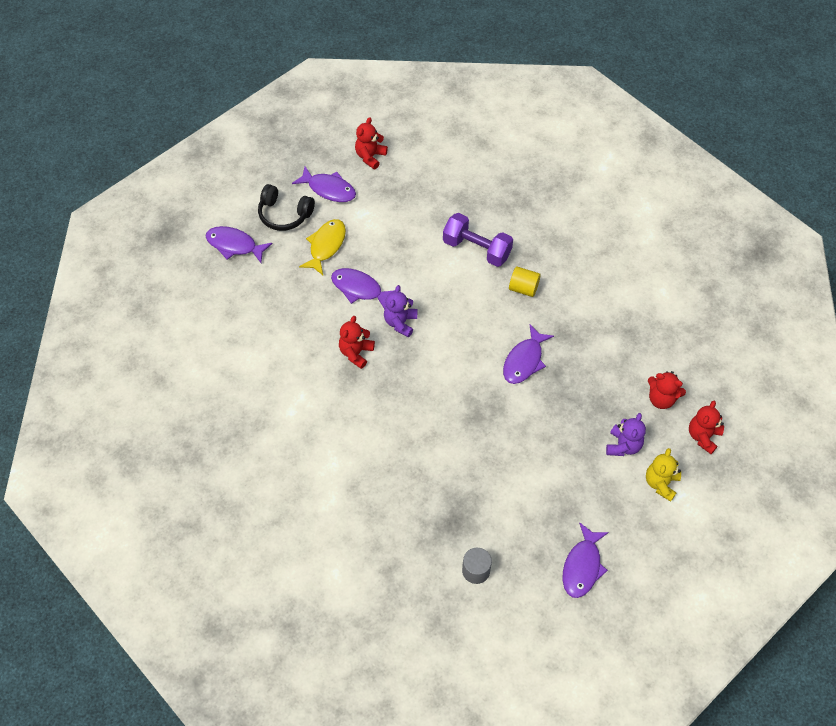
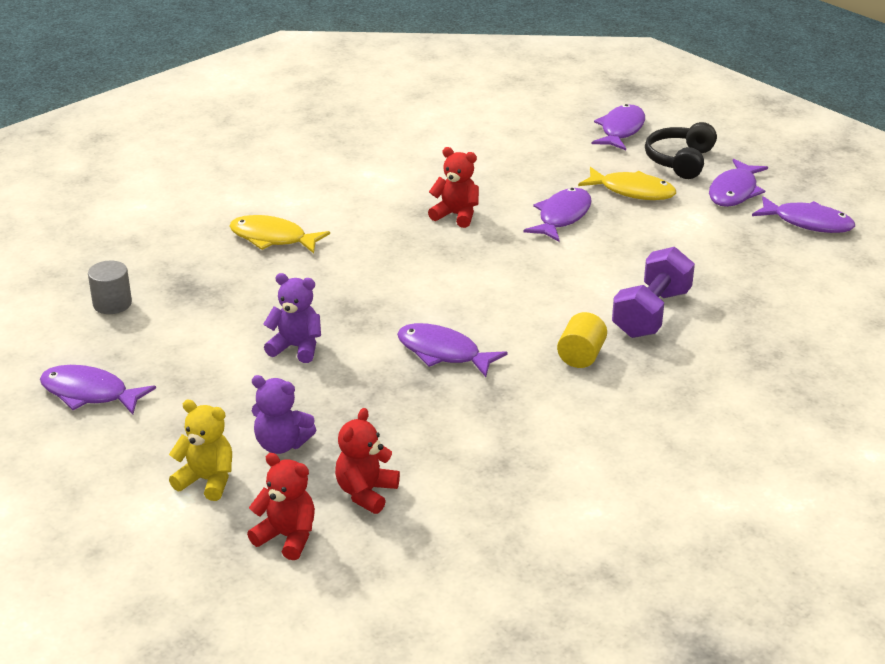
camera: 90 degrees right, 25 degrees down
red teddy bear [355,117,388,169] -> purple fish [752,196,855,233]
purple teddy bear [384,285,417,337] -> purple teddy bear moved to [263,273,321,363]
none -> yellow fish [230,215,330,253]

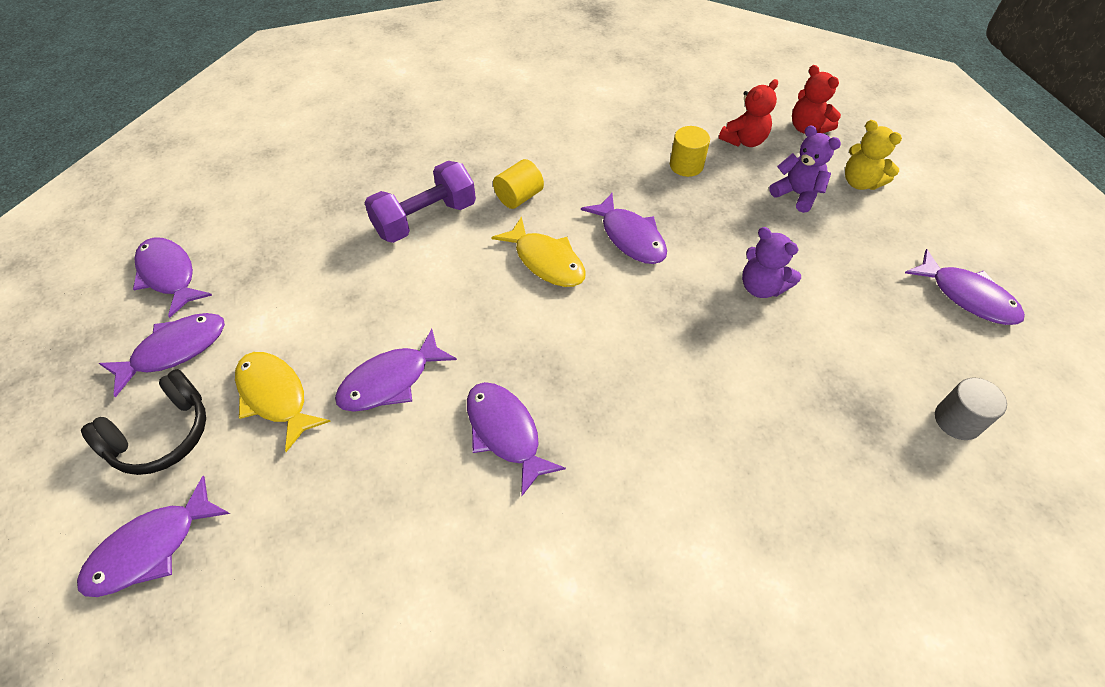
camera: 155 degrees left, 20 degrees up
yellow fish [230,215,330,253] -> yellow fish moved to [491,217,585,287]
red teddy bear [428,147,479,228] -> purple fish [467,382,566,497]
none -> yellow cylinder [670,126,710,177]

